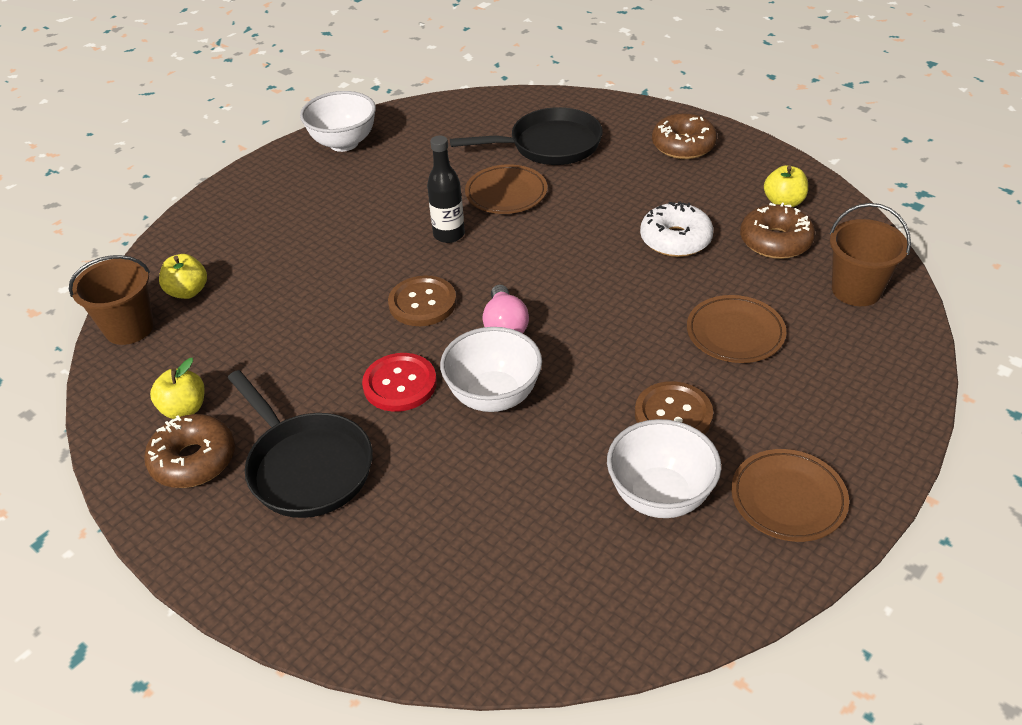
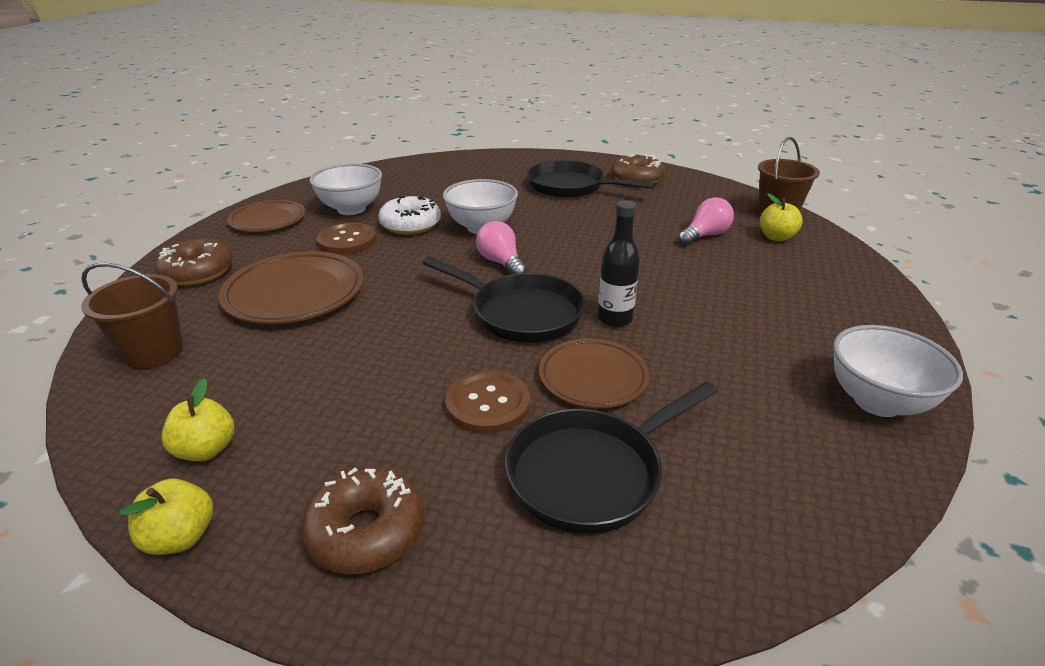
camera: 155 degrees right, 10 degrees down
yellow apple [150,358,205,419] -> yellow apple moved to [120,479,213,555]
red button [362,353,437,412] -> none
brown button [388,275,457,326] -> brown button moved to [445,370,530,434]
white donut [640,201,713,257] -> white donut moved to [378,196,441,235]
brown plate [687,295,786,363] -> brown plate [218,251,364,324], size x1.52
brown donut [740,203,815,259] -> brown donut moved to [155,239,233,285]
none -> black pan [423,257,585,343]
none -> pink light bulb [678,197,734,245]

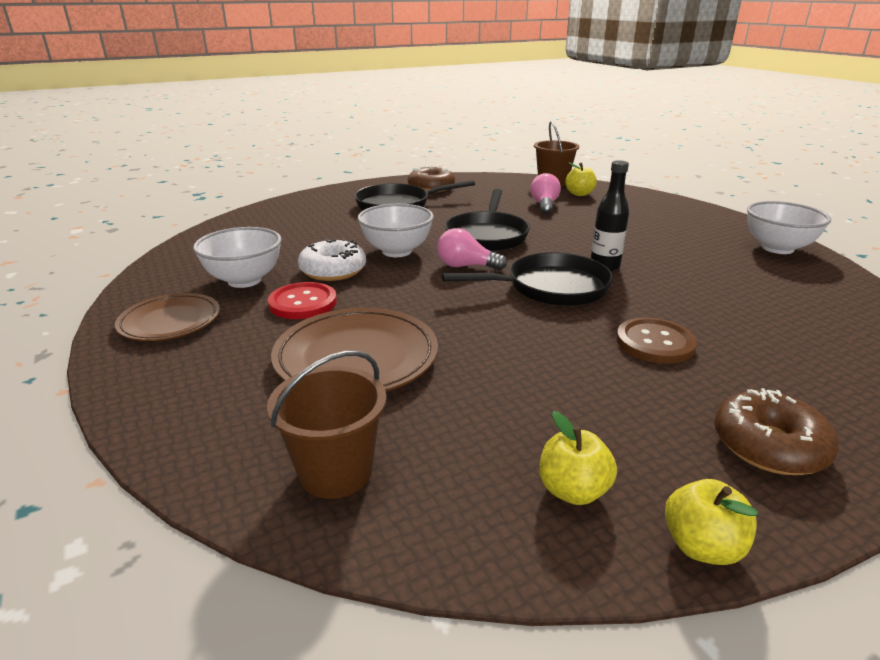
camera: 45 degrees left, 5 degrees down
brown donut [155,239,233,285] -> none
brown button [316,223,376,254] -> red button [268,282,337,319]
black pan [505,381,718,534] -> black pan moved to [445,189,530,251]
brown plate [539,338,649,408] -> none

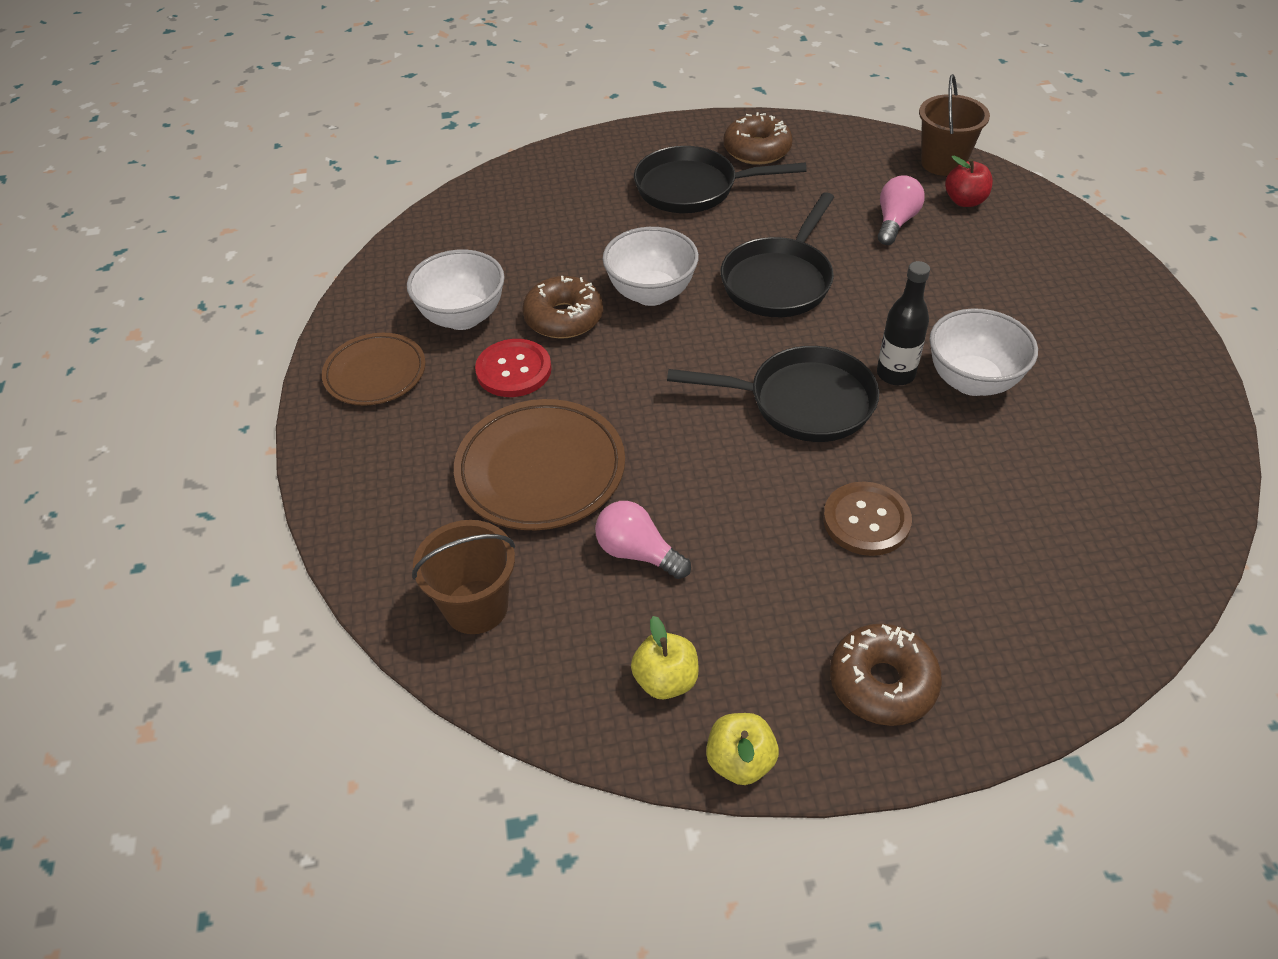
camera: 20 degrees right, 20 degrees up
white donut [298,238,366,281] -> brown donut [522,276,603,339]
pink light bulb [437,228,507,270] -> pink light bulb moved to [595,501,691,579]
yellow apple [565,162,597,196] -> red apple [945,156,993,207]
white bowl [747,201,831,254] -> white bowl moved to [929,309,1038,396]

